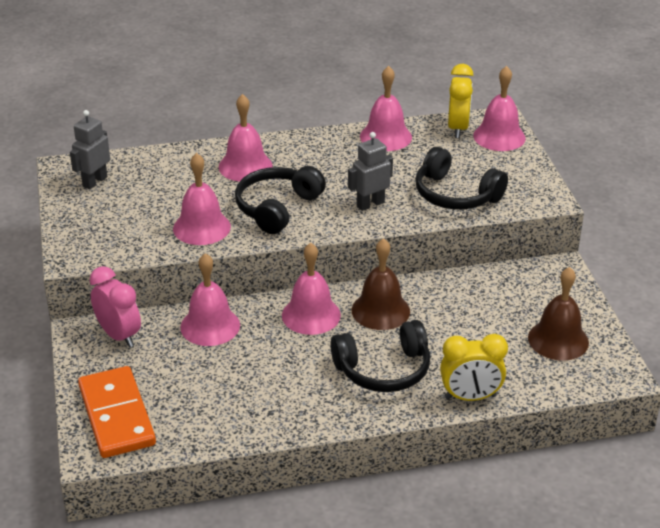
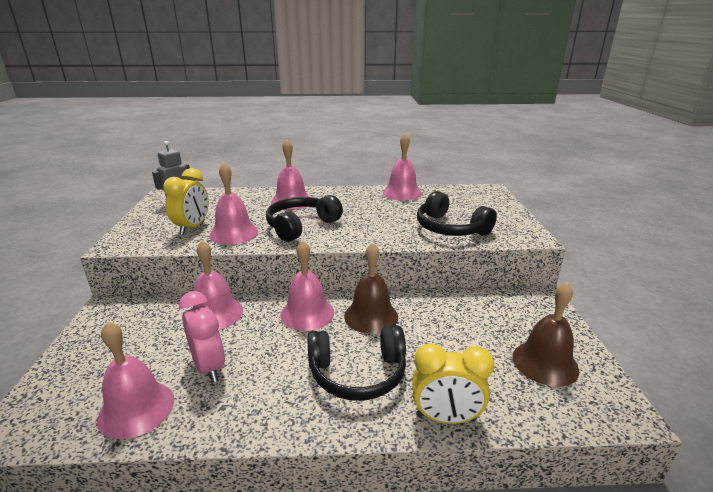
camera: 10 degrees right, 10 degrees down
orange domino [78,366,156,458] -> none
pink clock [90,266,141,347] -> pink clock moved to [179,291,225,382]
grey robot [348,132,393,211] -> none
yellow clock [448,64,474,138] -> yellow clock moved to [163,168,209,235]
pink bell [473,66,526,151] -> pink bell moved to [97,322,174,439]

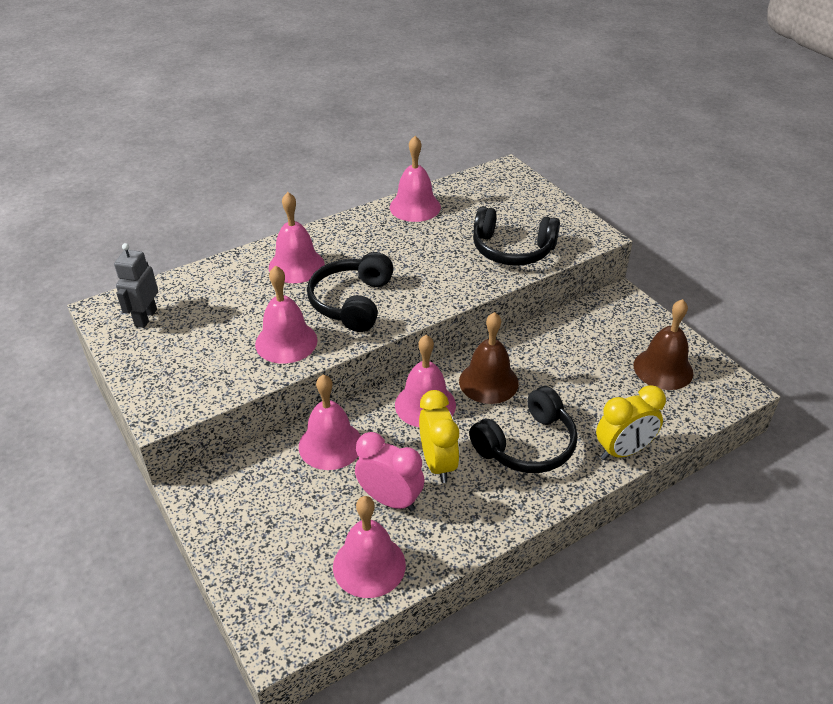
camera: 30 degrees left, 15 degrees up
yellow clock [163,168,209,235] -> yellow clock moved to [419,390,460,483]

